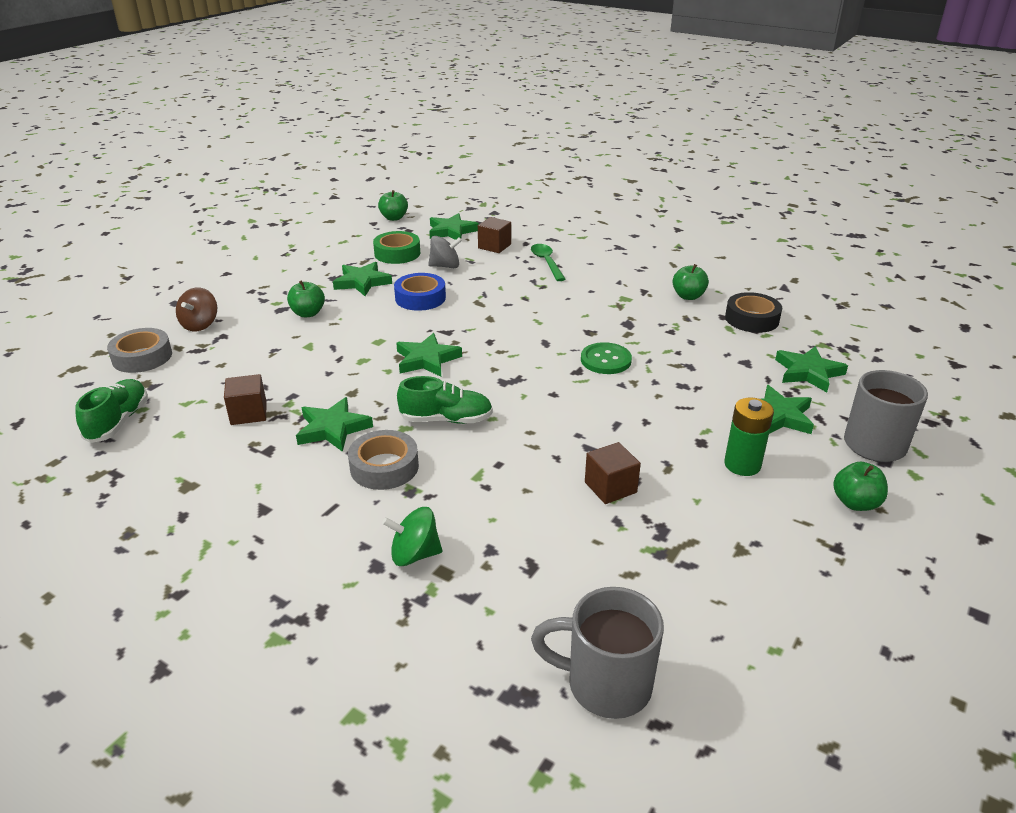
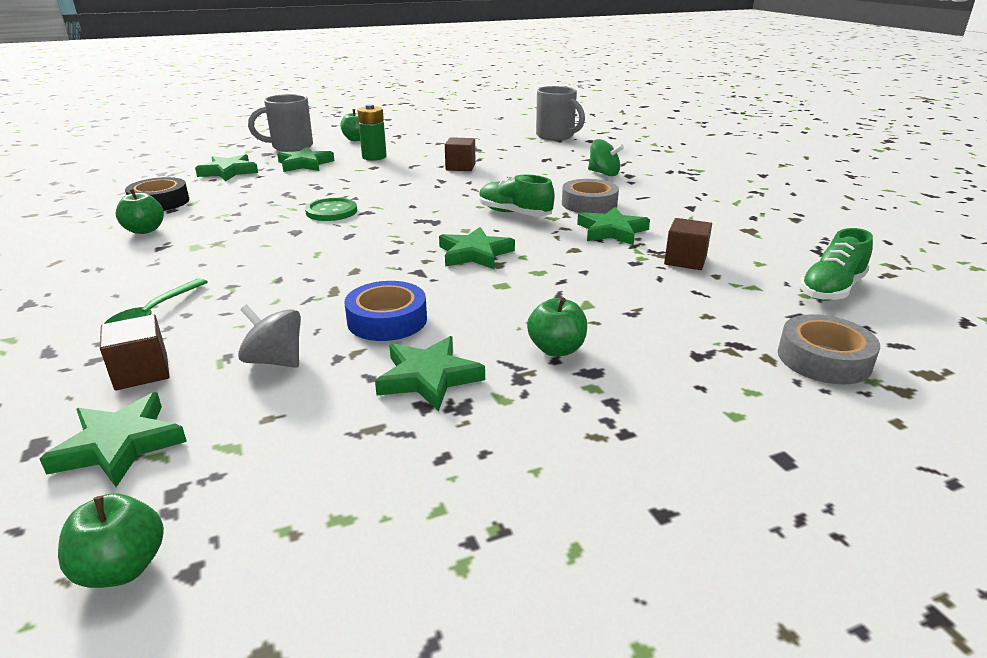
camera: 145 degrees left, 5 degrees down
brown spinning top [176,288,217,331] -> none
green tape [373,231,420,264] -> none

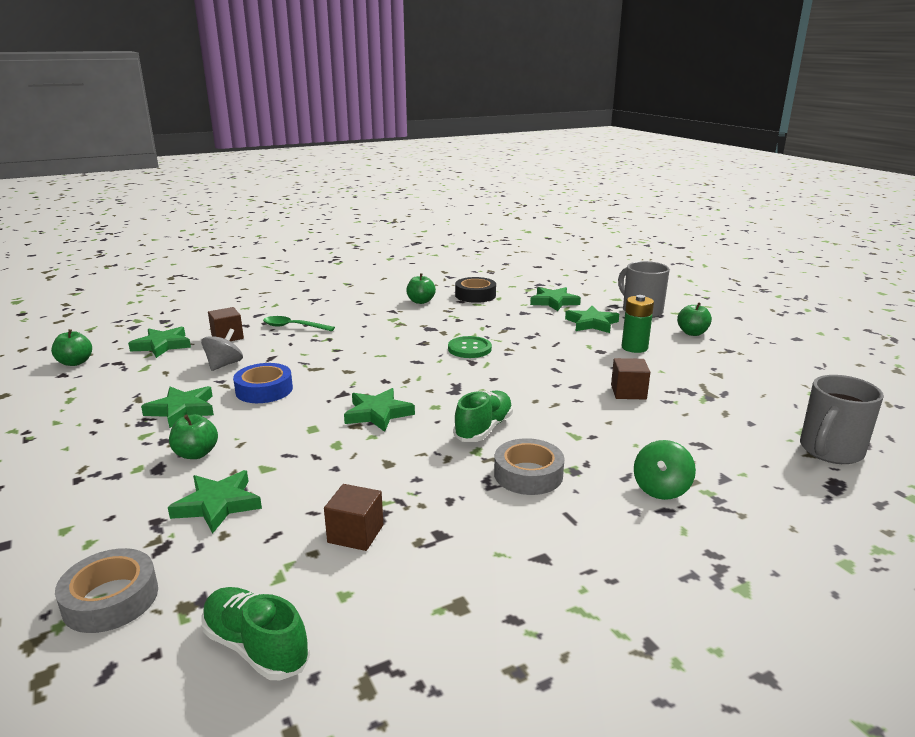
camera: 85 degrees right, 5 degrees down
green star [577,207,650,245] -> green star moved to [168,470,262,534]

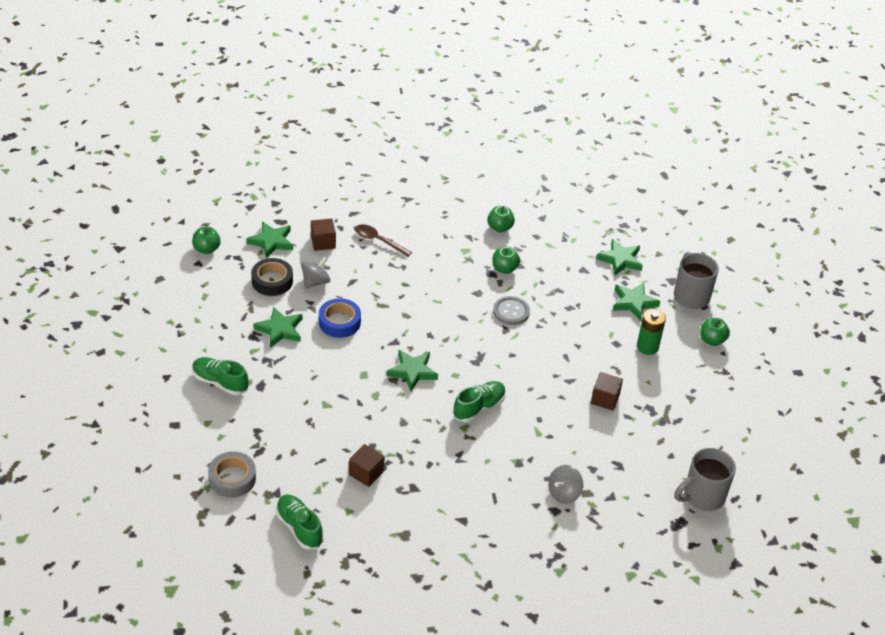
camera: 15 degrees right, 20 degrees up
green star [168,470,262,534] -> none
green apple [169,414,218,459] -> green apple moved to [492,247,520,274]
green spoon [263,316,335,331] -> brown spoon [355,224,412,257]
green button [448,336,492,358] -> grey button [493,296,530,325]
black tape [455,277,496,303] -> black tape moved to [251,258,293,296]
grey tape [494,438,565,495] -> none
green spinning top [634,440,696,500] -> grey spinning top [548,465,583,504]
none -> green shoe [192,357,249,395]

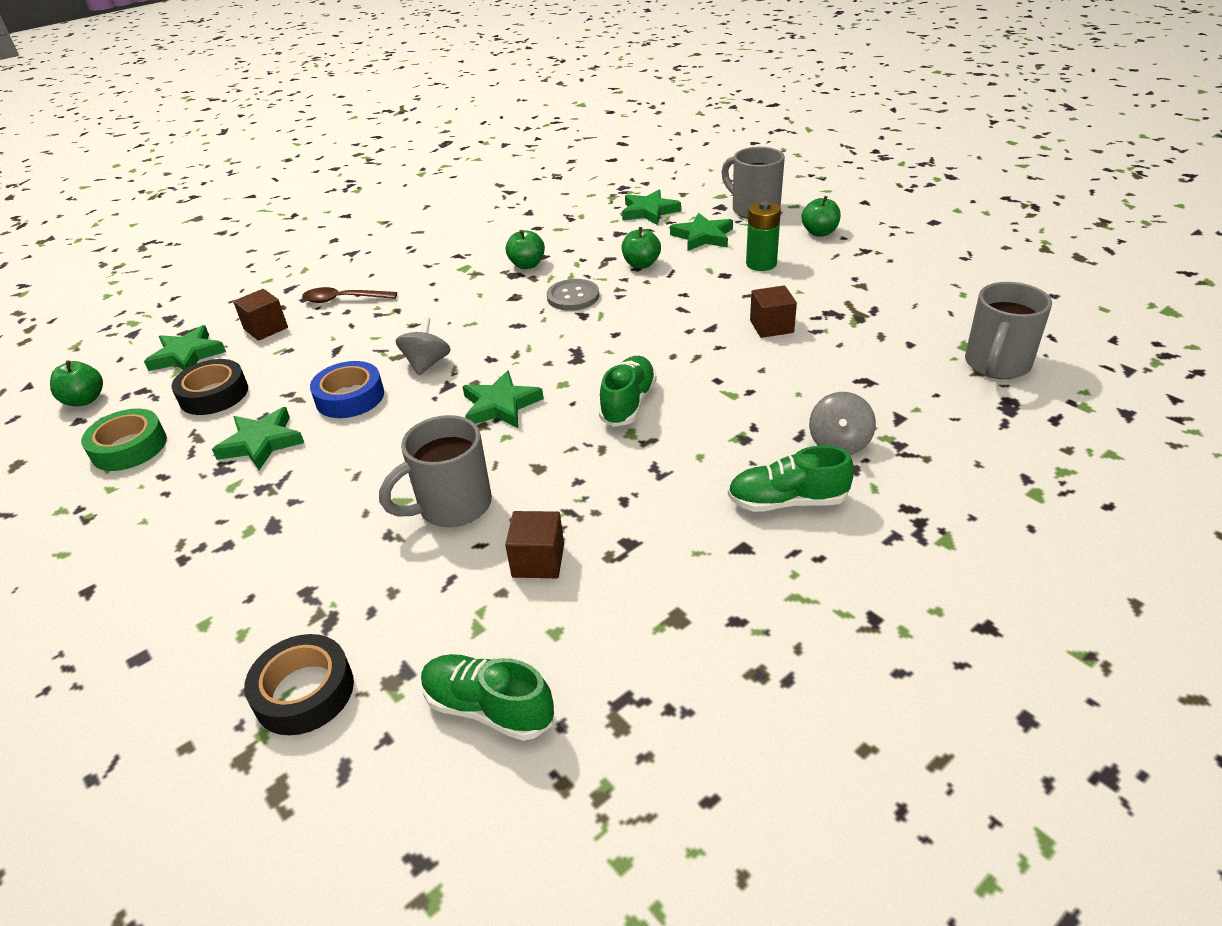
camera: 25 degrees left, 5 degrees down
green shoe [192,357,249,395] -> green shoe moved to [728,445,854,512]
grey tape [208,451,256,498] -> black tape [244,634,354,735]
grey spinning top [301,256,330,289] -> grey spinning top moved to [395,317,451,376]
green apple [487,206,515,232] -> green apple moved to [622,227,661,269]
none -> green tape [81,409,167,471]
none -> grey mug [379,415,492,527]

